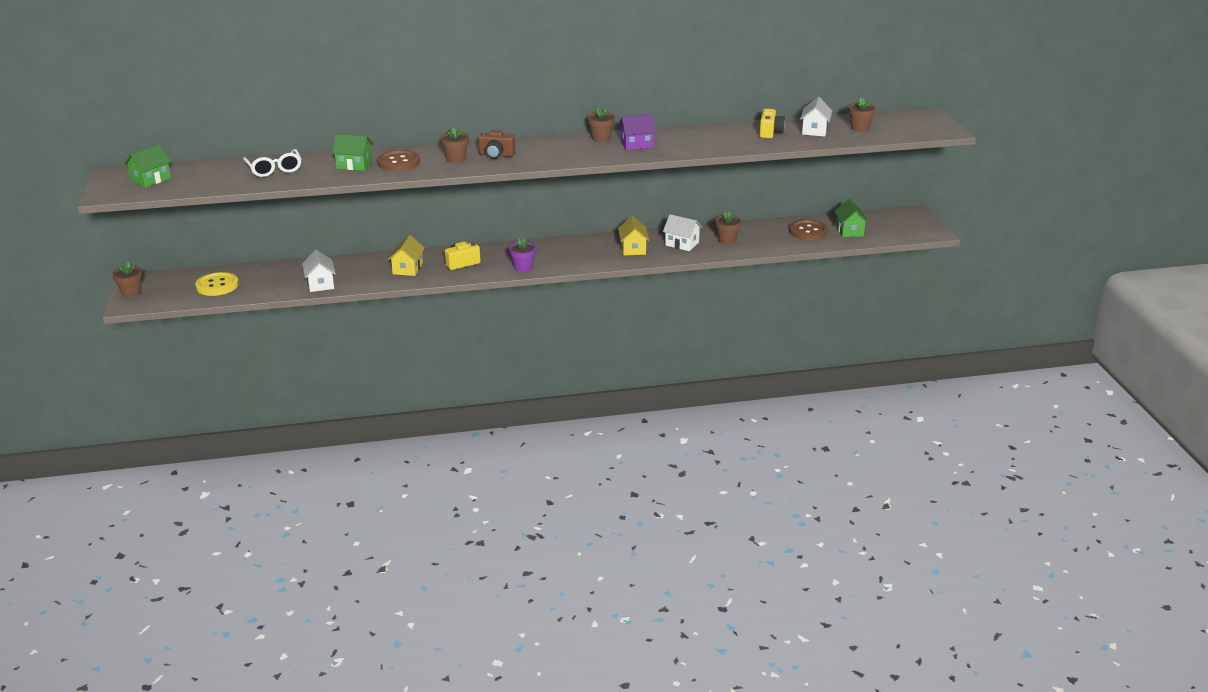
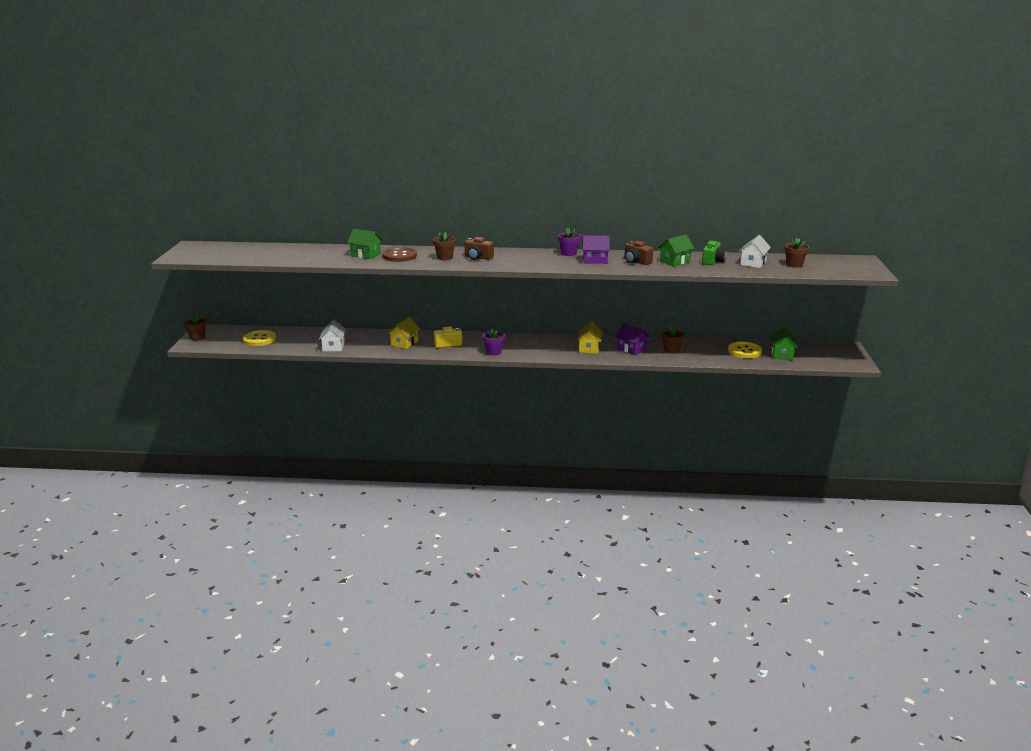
camera: 15 degrees right, 5 degrees down
green house [124,144,171,188] -> green house moved to [658,235,695,266]
white glasses [243,149,302,177] -> none
brown flower pot [587,107,615,142] -> purple flower pot [558,228,581,256]
white house [663,214,702,251] -> purple house [615,323,650,355]
yellow camera [760,109,785,138] -> green camera [702,241,727,265]
brown button [789,220,828,240] -> yellow button [728,341,762,359]
none -> brown camera [624,241,653,265]

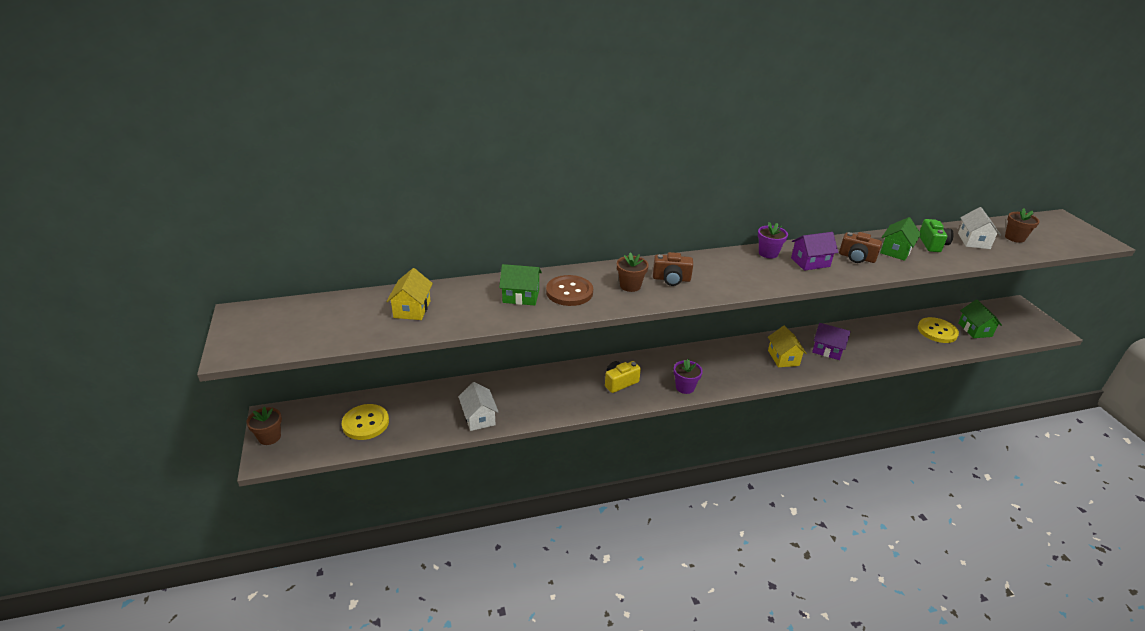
camera: 20 degrees left, 10 degrees up
yellow house [387,317,420,349] -> yellow house moved to [386,268,433,320]
brown flower pot [662,326,684,353] -> none

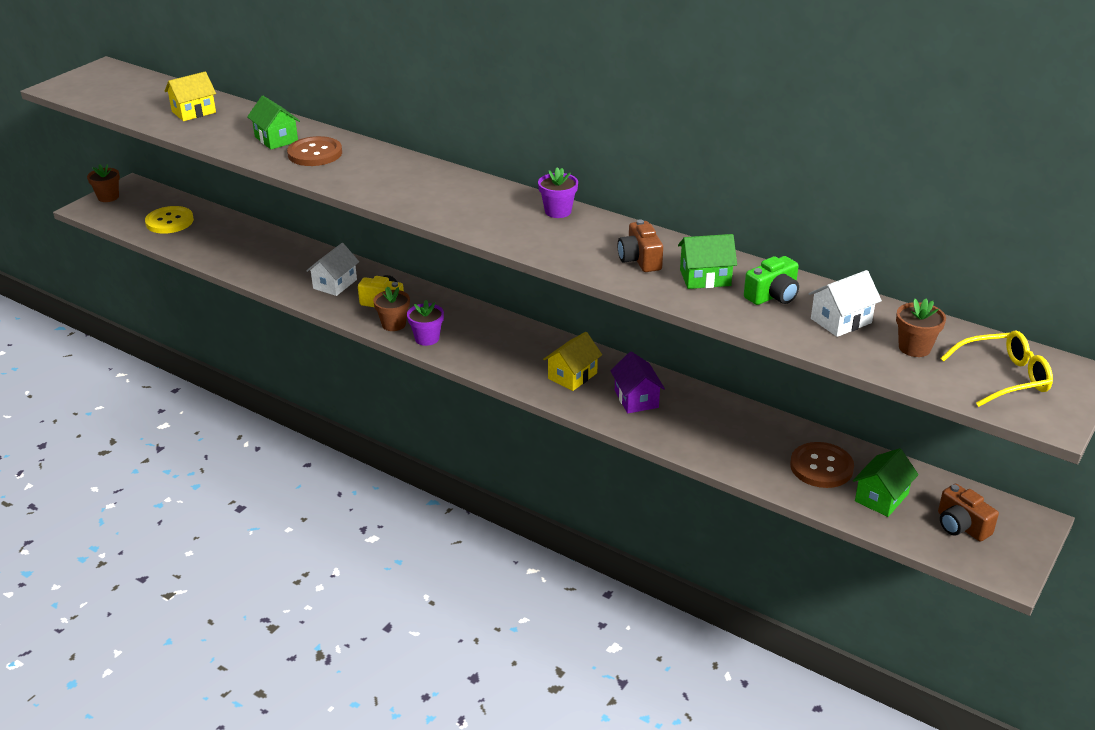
camera: 50 degrees right, 0 degrees up
white house [458,382,499,431] -> white house moved to [306,243,359,296]
brown flower pot [617,252,649,292] -> brown flower pot moved to [373,287,410,331]
brown camera [653,252,693,286] -> brown camera moved to [938,484,999,542]
purple house [791,232,838,271] -> none
yellow button [918,317,959,343] -> brown button [790,442,854,488]
none -> yellow glasses [940,330,1053,407]

